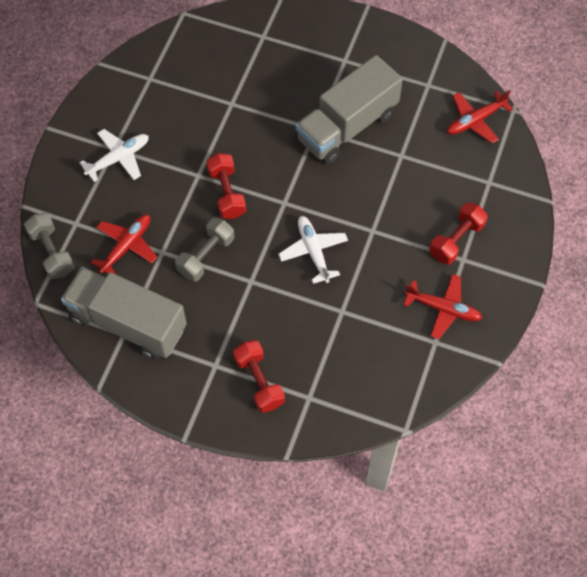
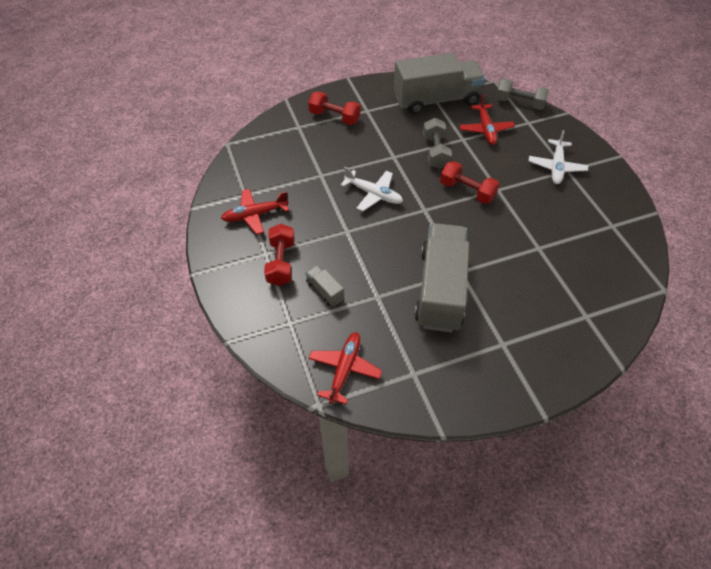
camera: 140 degrees right, 10 degrees down
none -> grey truck [305,265,344,306]

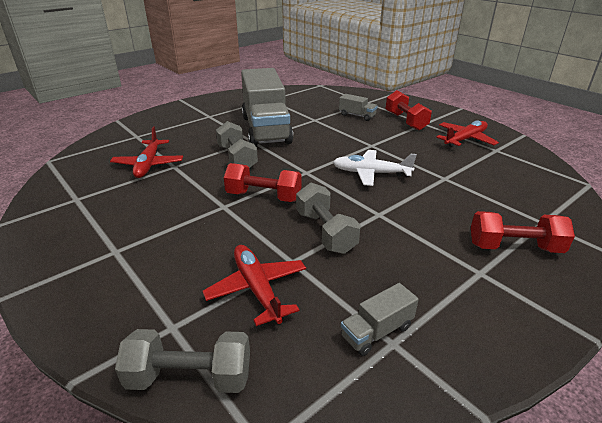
camera: 160 degrees right, 20 degrees down
red plane [308,332,382,405] -> red plane moved to [110,126,183,178]
grey truck [394,53,486,114] -> grey truck [341,283,419,356], size x0.41
white plane [529,130,588,184] -> none
none -> grey dumbbell [216,121,258,168]

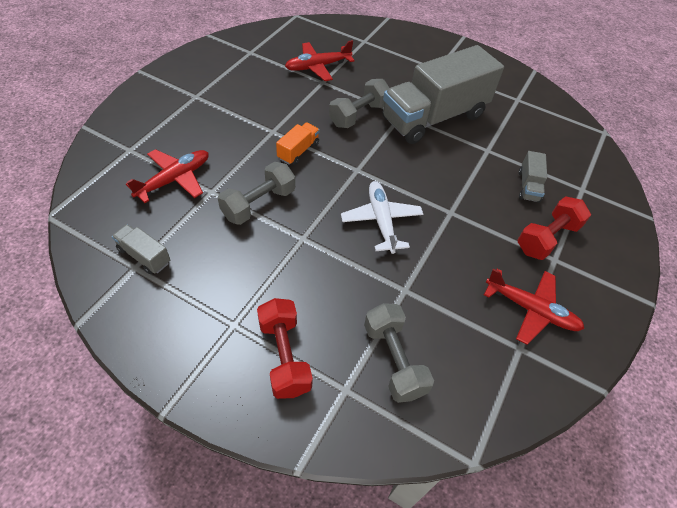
camera: 65 degrees right, 20 degrees up
grey dumbbell [115,329,250,393] -> grey dumbbell moved to [364,303,434,403]
red dumbbell [224,163,301,202] -> orange truck [276,122,320,165]

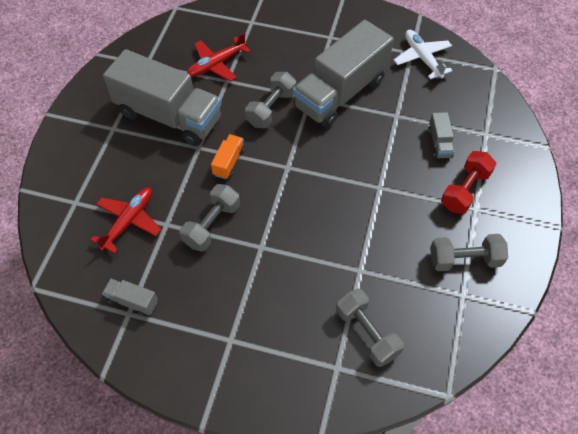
camera: 10 degrees left, 5 degrees up
red dumbbell [257,298,313,399] -> none
white plane [341,181,423,254] -> white plane moved to [394,30,453,79]
red plane [484,268,585,345] -> grey dumbbell [430,234,508,271]
none -> grey truck [103,49,222,146]

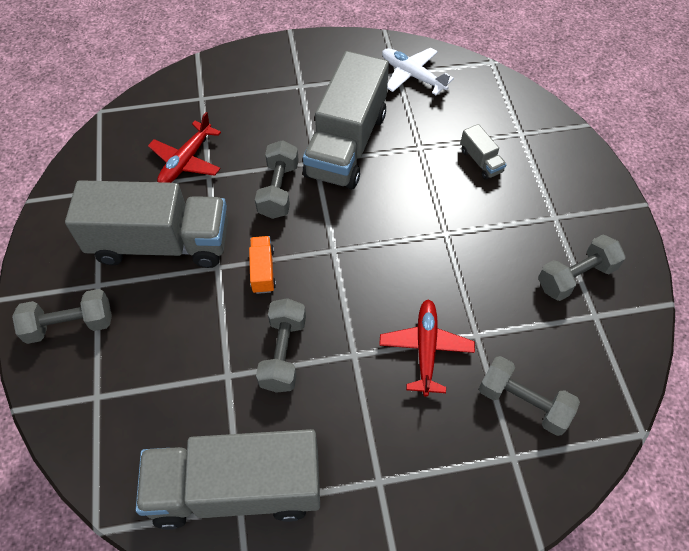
camera: 25 degrees left, 0 degrees up
red plane [91,187,161,254] -> red plane moved to [379,299,475,397]
grey truck [102,279,158,316] -> grey truck [136,429,320,530], size x2.47
red dumbbell [441,151,496,214] -> none
none -> grey dumbbell [12,289,112,344]

